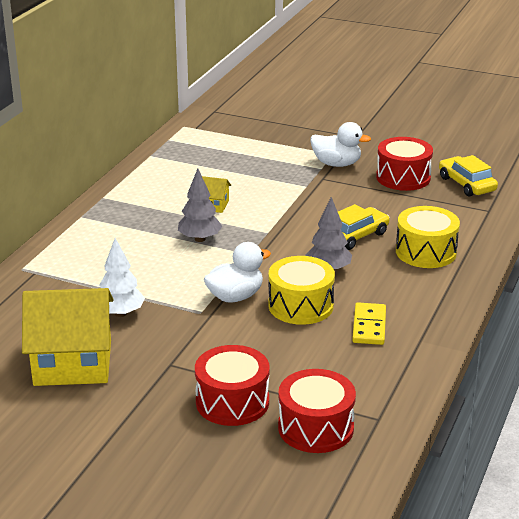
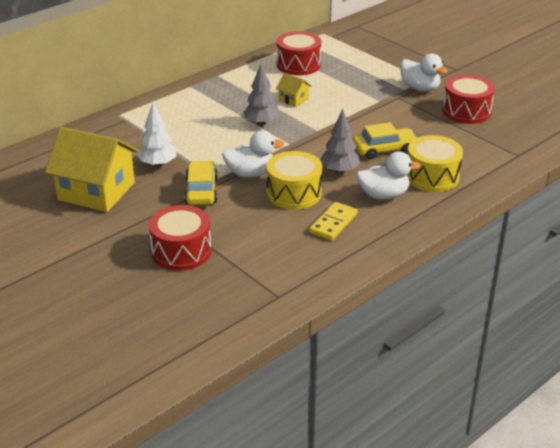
camera: 25 degrees right, 5 degrees up
red drum [278,369,356,453] -> red drum moved to [277,31,321,75]
yellow car [439,155,498,197] -> yellow car moved to [184,161,218,205]
none -> white duck [356,151,421,200]

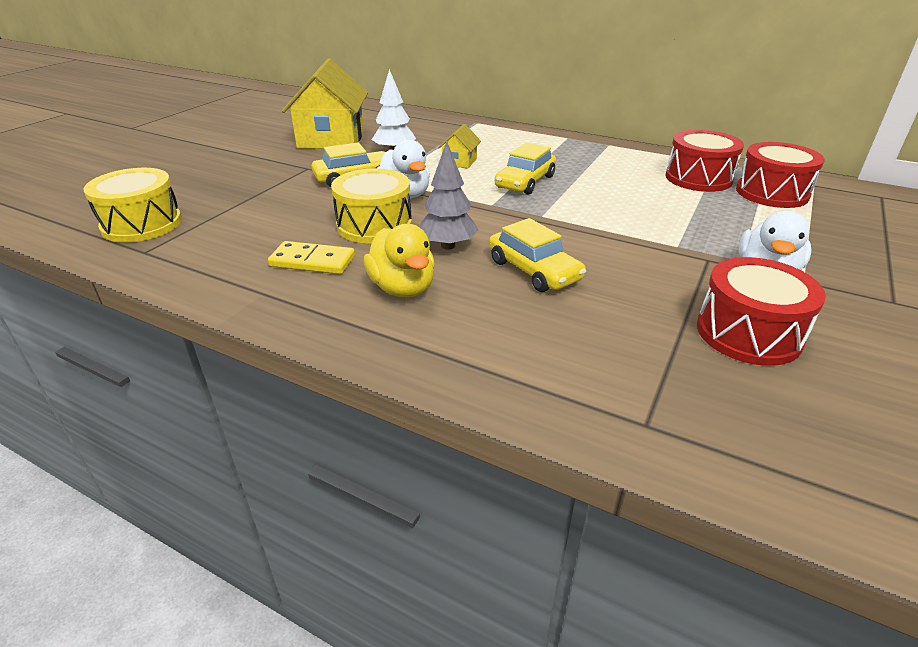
camera: 70 degrees right, 0 degrees up
red drum [149,205,212,271] -> red drum moved to [736,142,825,208]
grey tree [243,65,280,126] -> yellow car [495,142,556,195]
yellow house [276,73,312,107] -> yellow house moved to [438,124,481,168]
white duck [356,151,421,200] -> yellow duck [364,224,435,298]
yellow drum [407,135,463,192] -> yellow drum moved to [83,168,182,242]

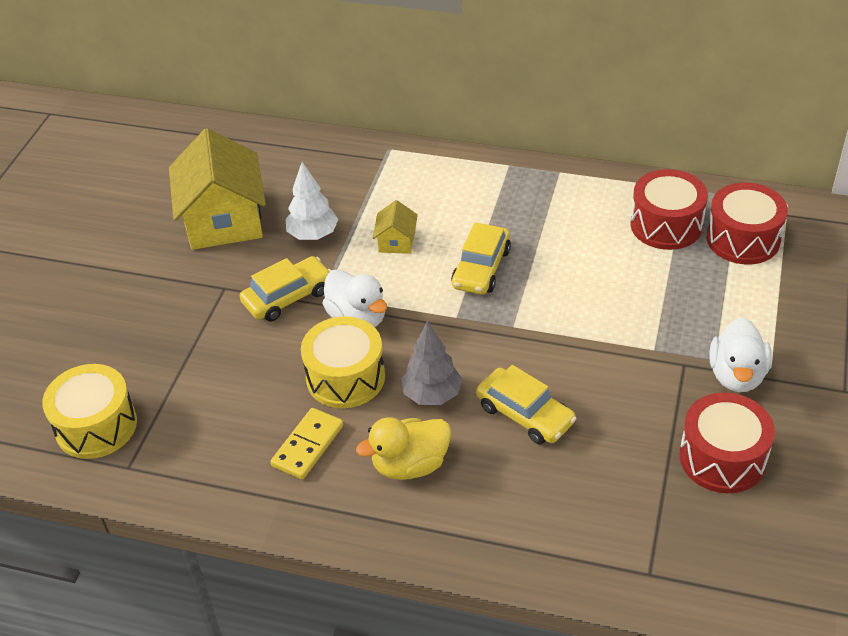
camera: 10 degrees left, 10 degrees up
yellow domino [268,241,355,274] -> yellow domino turned 60 degrees counterclockwise [271,408,343,479]
yellow duck [364,224,435,298] -> yellow duck turned 105 degrees clockwise [356,417,451,480]

